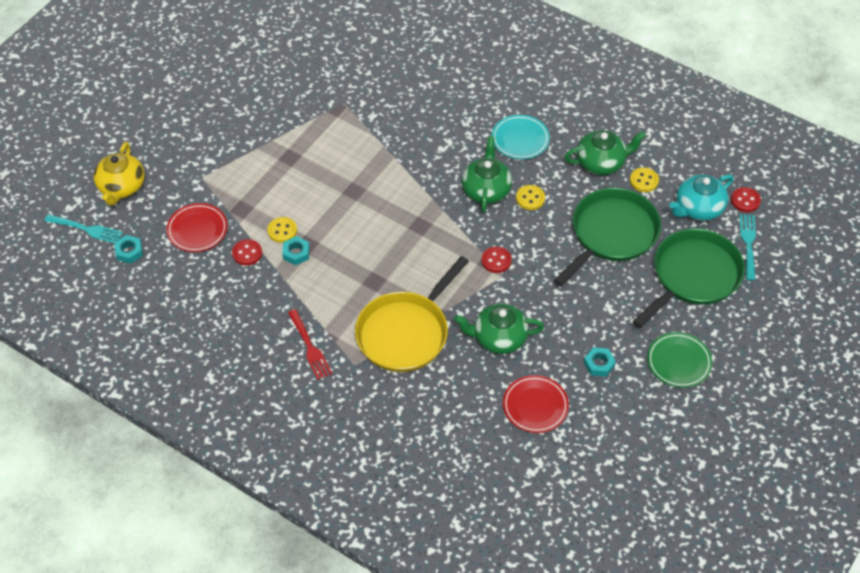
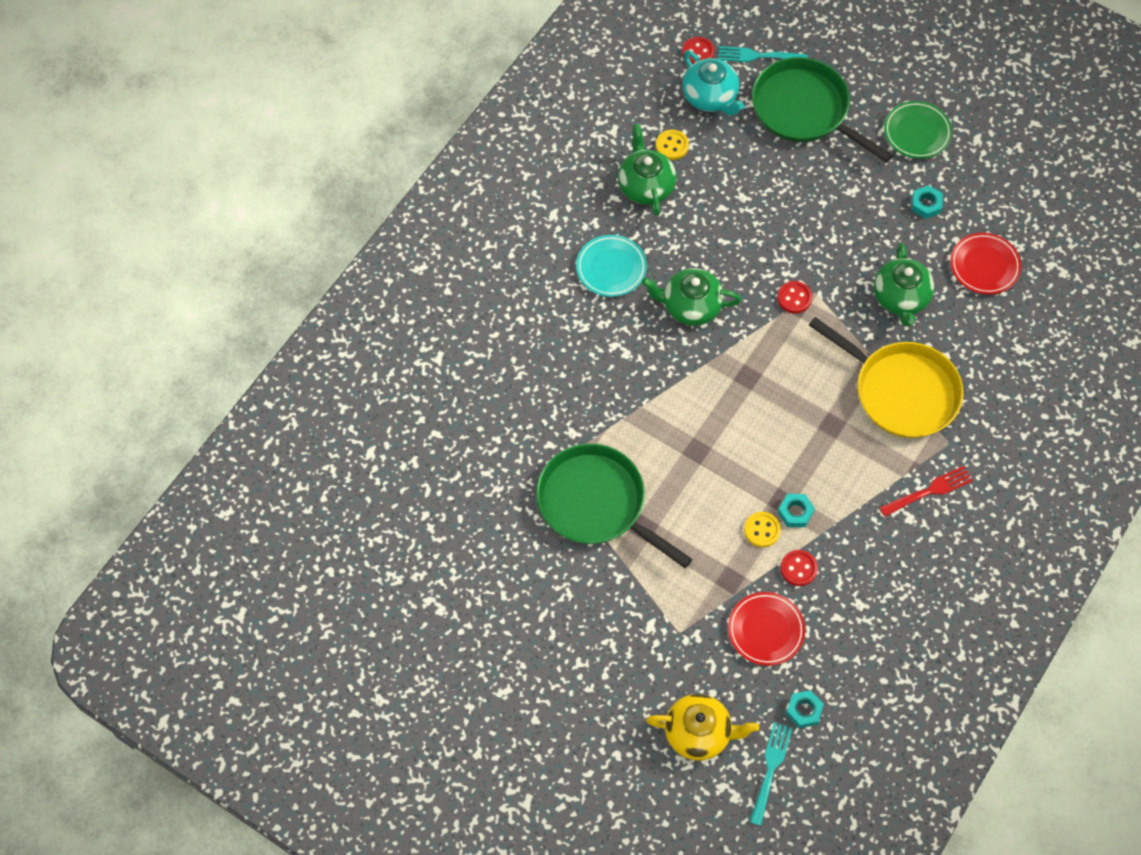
camera: 90 degrees left, 10 degrees up
yellow button [516,185,545,210] -> none
green pan [554,188,661,286] -> green pan moved to [536,443,692,568]

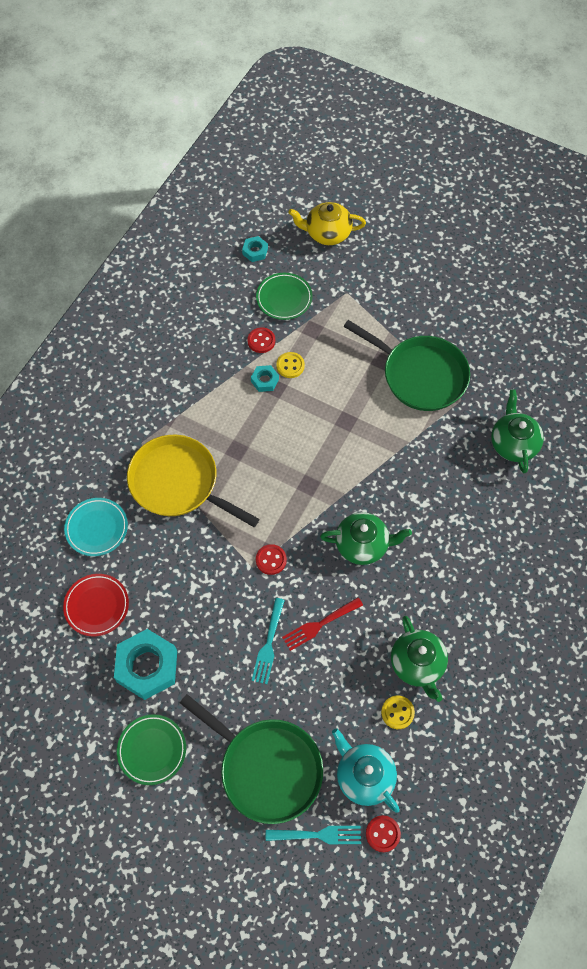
camera: 175 degrees right, 0 degrees up
turquoise plate [576,235,647,297] -> turquoise plate moved to [64,498,128,556]
red plate [728,592,805,666] -> green plate [256,273,313,320]
turquoise fork [750,722,793,826] -> turquoise fork moved to [252,598,285,684]
green teapot [874,243,934,327] -> green teapot moved to [491,390,544,473]
red fork [879,466,973,517] -> red fork moved to [282,597,363,651]
turquoise nut [912,185,943,219] -> turquoise nut [114,629,177,700], size x2.07

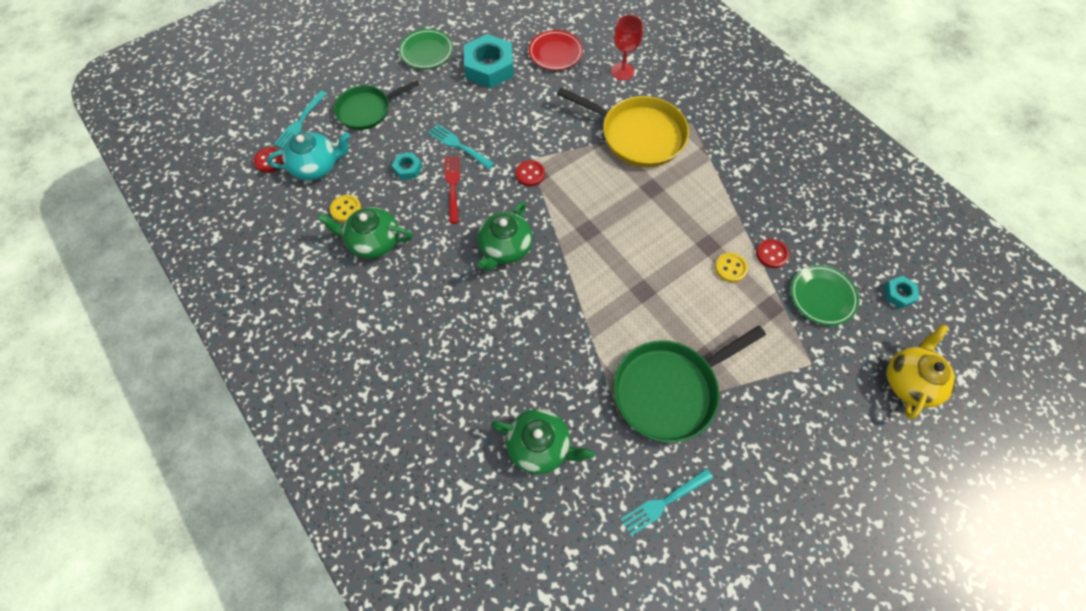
camera: 115 degrees right, 0 degrees up
turquoise plate [64,498,128,556] -> red goblet [611,15,643,80]
yellow pan [127,435,260,527] -> yellow pan turned 60 degrees clockwise [557,87,689,167]
green pan [180,694,323,824] -> green pan [334,80,420,130], size x0.65
turquoise nut [251,365,279,392] -> turquoise nut moved to [392,152,422,180]
none -> turquoise fork [621,468,713,536]

